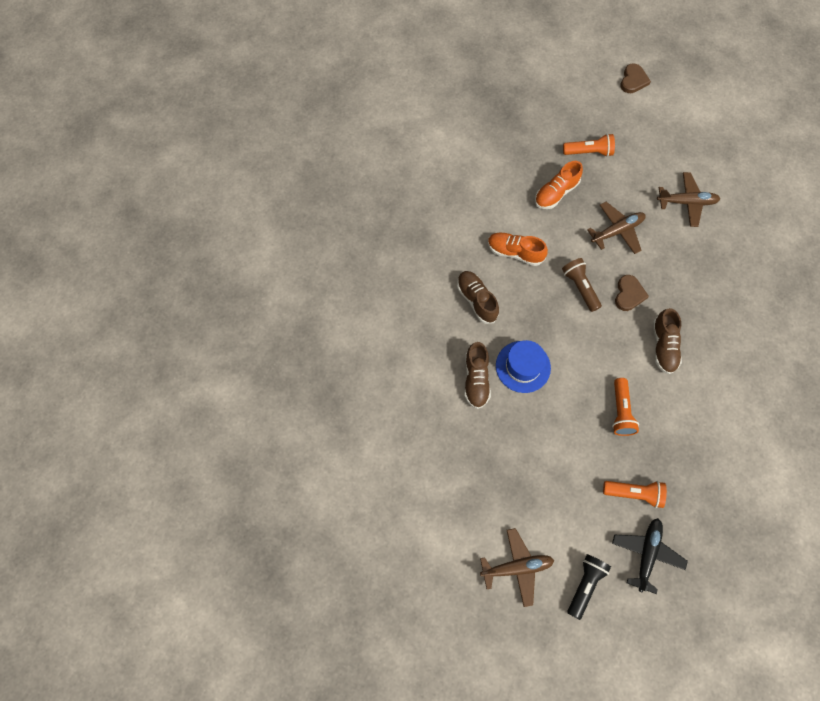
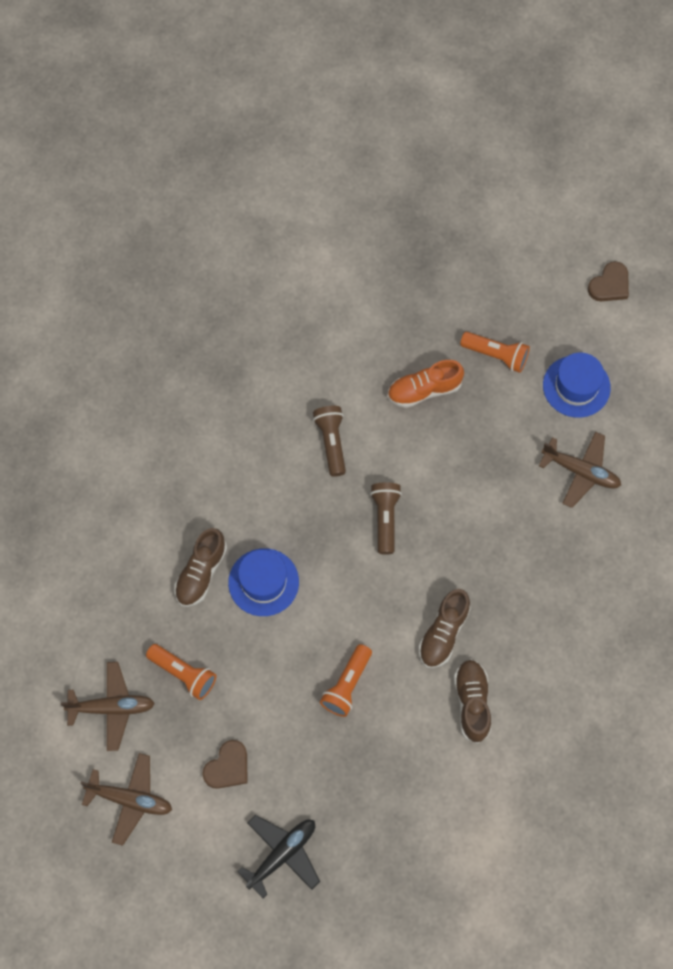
camera: 25 degrees right, 0 degrees up
brown shoe [457,271,499,324] -> brown shoe moved to [454,659,491,744]
orange shoe [488,232,548,266] -> brown flashlight [313,406,346,477]
black flashlight [567,554,611,620] -> none
brown plane [587,202,646,254] -> brown plane moved to [61,662,155,751]
orange flashlight [603,481,667,508] -> orange flashlight moved to [146,644,216,700]
brown heart [615,275,649,311] -> brown heart moved to [202,740,248,789]
none -> blue hat [543,353,611,418]

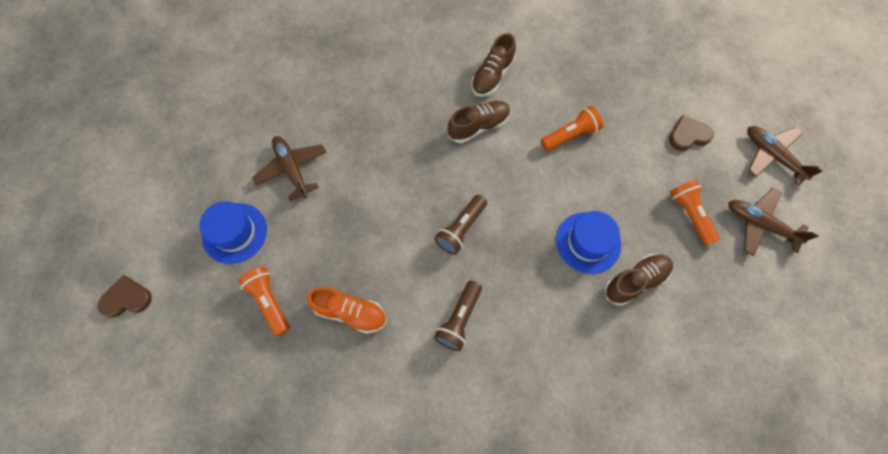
camera: 145 degrees left, 0 degrees up
black plane [237,815,320,899] -> none

